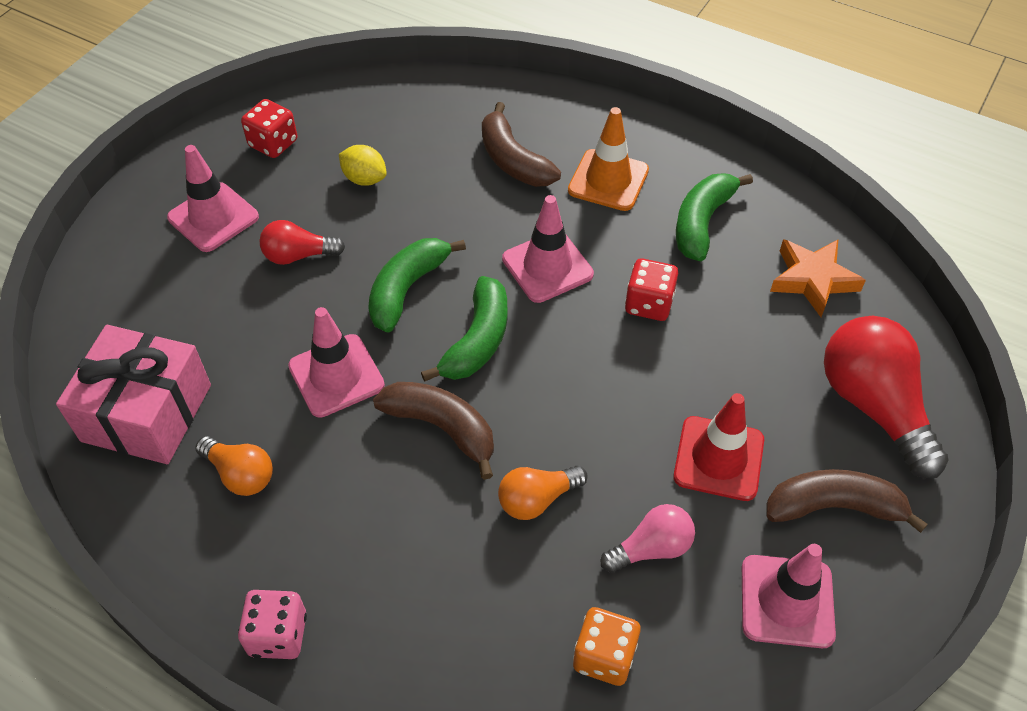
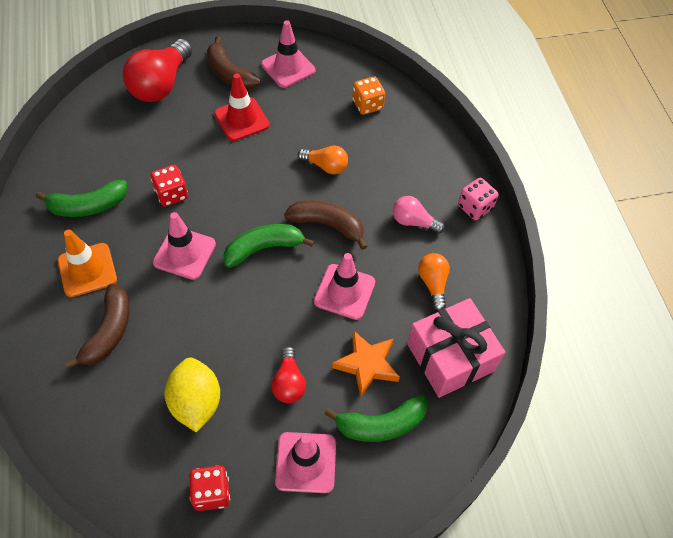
camera: 135 degrees left, 5 degrees up
red light bulb [259,220,345,265] -> red light bulb turned 45 degrees clockwise [272,346,306,403]
yellow lemon [339,145,387,186] -> yellow lemon [165,358,220,432], size x1.63
green banana [368,238,466,333] -> green banana moved to [325,395,428,442]
brown banana [373,382,494,480] -> brown banana turned 120 degrees clockwise [284,200,367,250]
pink light bulb [600,504,695,573] -> pink light bulb moved to [393,196,445,234]
orange star [770,239,866,317] -> orange star moved to [332,330,400,398]

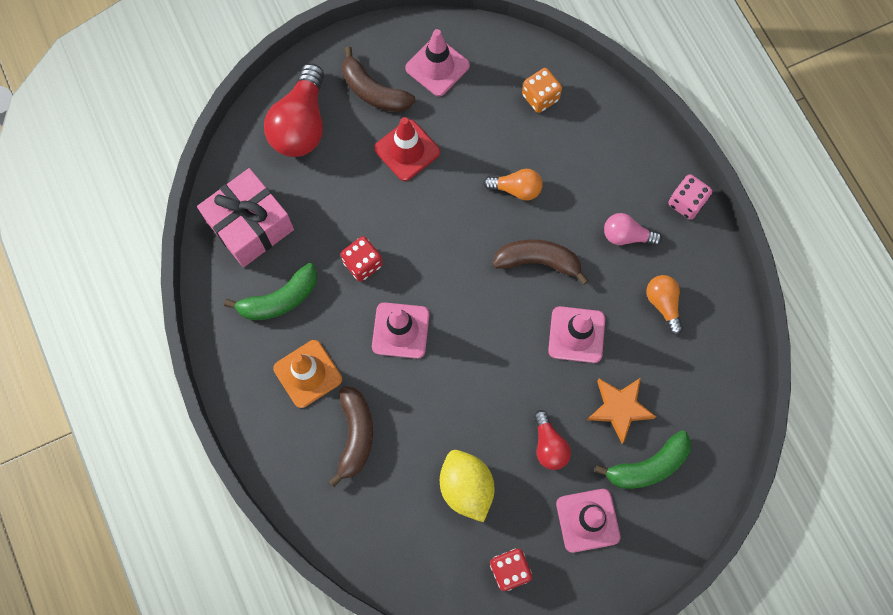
camera: 10 degrees left, 15 degrees up
green banana [223,224,314,268] -> none
pink gift [407,298,506,398] -> pink gift moved to [197,168,294,267]

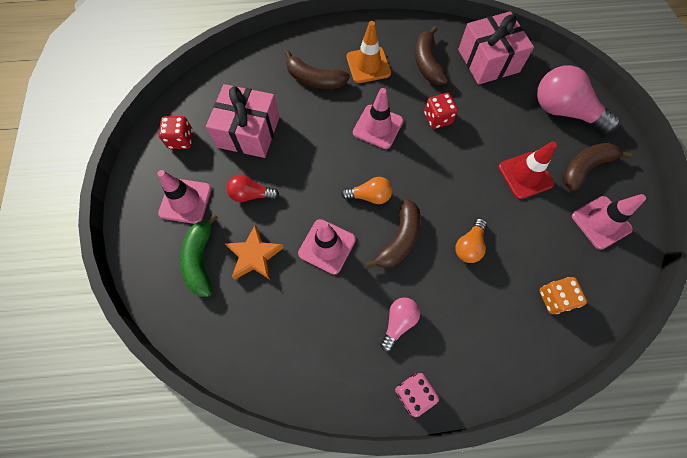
camera: 110 degrees right, 5 degrees down
green banana [224,263,317,320] -> brown banana [415,26,448,85]
red light bulb [264,63,324,157] -> pink light bulb [537,65,620,134]
yellow lemon [440,450,495,522] -> pink gift [206,84,280,158]
orange light bulb [647,275,683,335] -> orange light bulb moved to [341,177,392,204]

